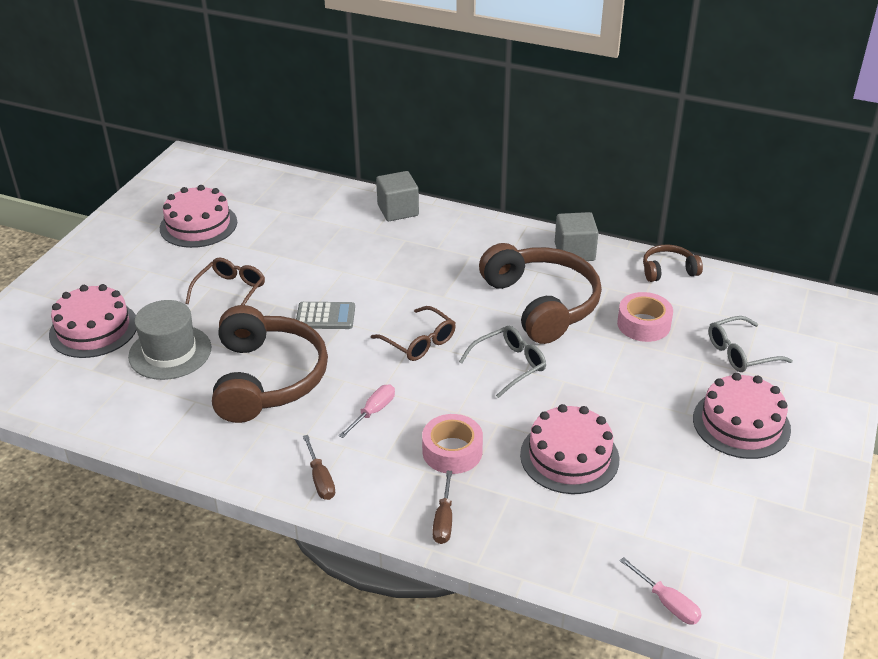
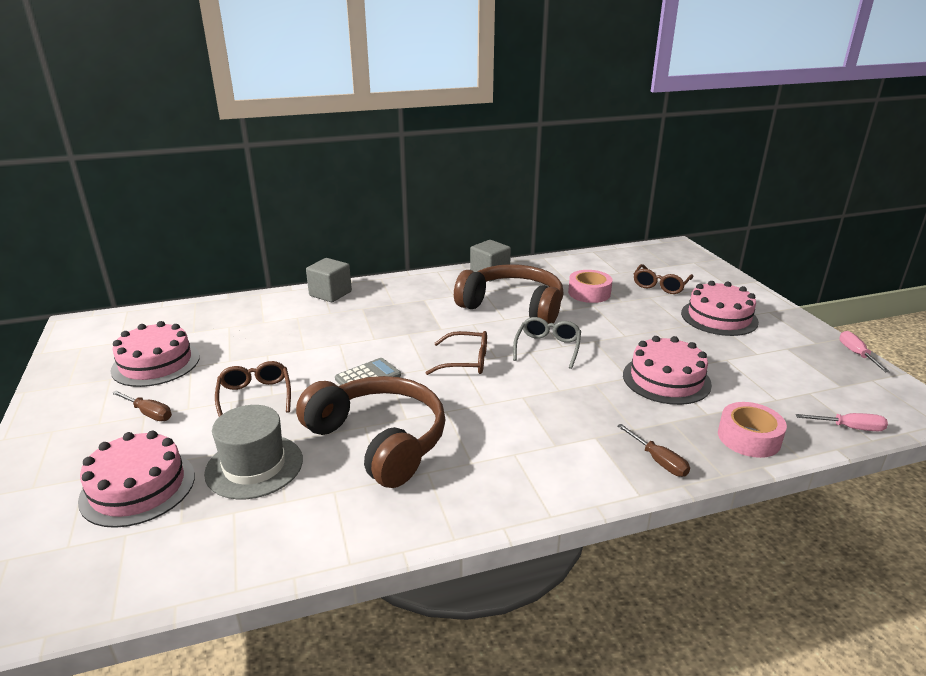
camera: 40 degrees left, 10 degrees down
brown screwdriver [303,435,335,500] -> brown screwdriver moved to [112,391,172,421]
pink screwdriver [339,385,395,438] -> pink screwdriver moved to [839,331,890,372]
pink tape [422,414,483,474] -> pink tape moved to [718,402,787,458]
brown headphones [643,244,703,282] -> none
grey glasses [709,316,793,372] -> brown glasses [634,264,693,294]

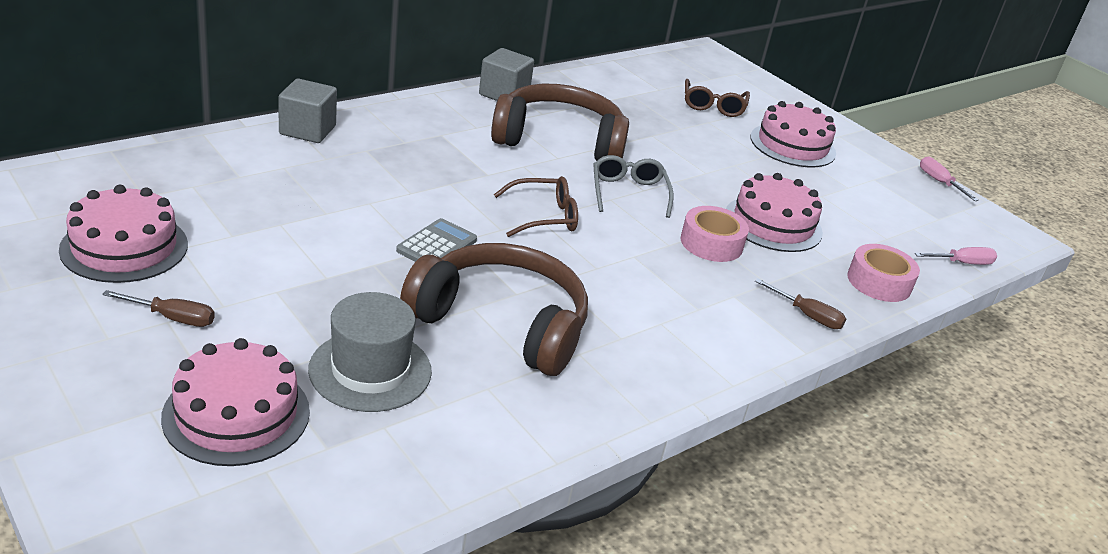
camera: 25 degrees left, 5 degrees up
brown glasses [215,361,291,417] -> none
pink tape [568,270,613,303] -> pink tape moved to [681,206,749,262]

